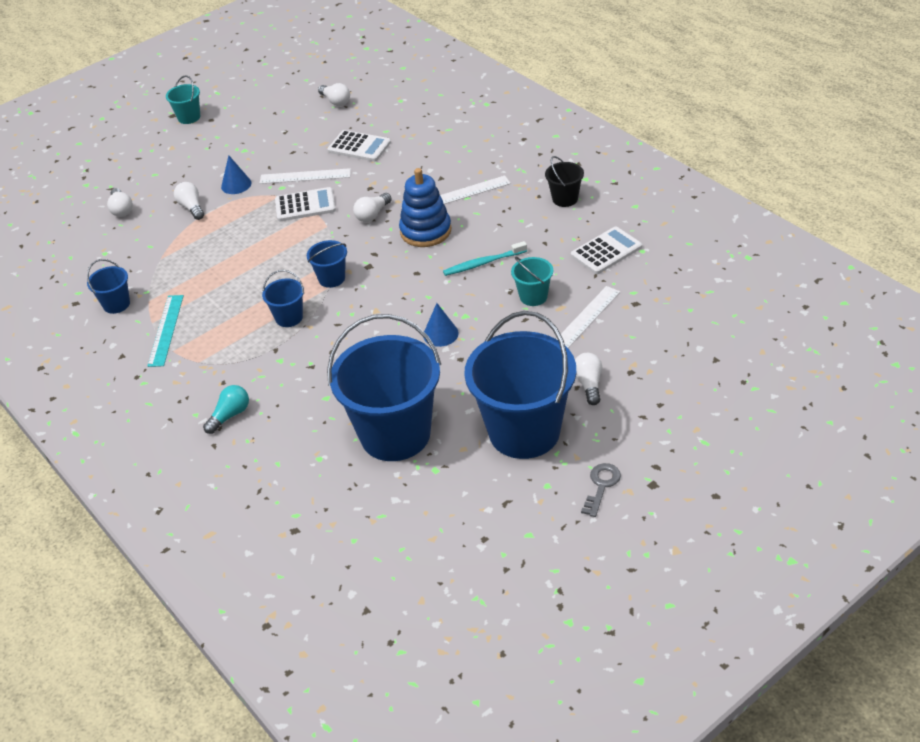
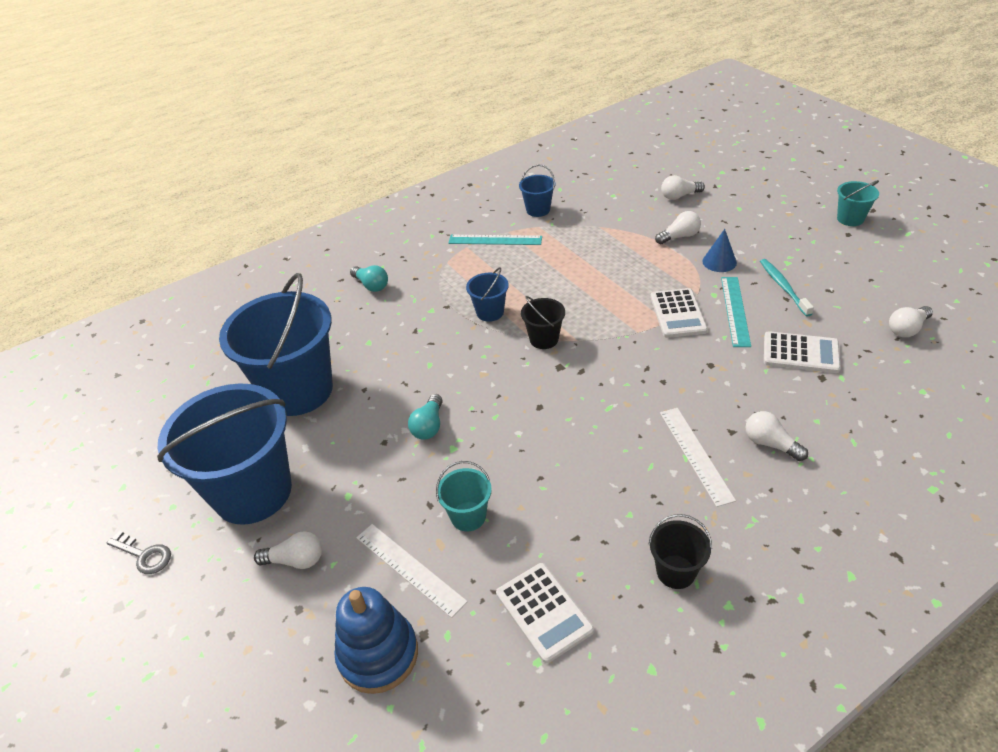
camera: 95 degrees right, 0 degrees up
white ruler [260,168,351,184] -> turquoise ruler [721,277,751,347]
blue bucket [307,240,347,288] -> black bucket [521,296,565,349]
white calculator [327,130,391,161] -> white calculator turned 105 degrees counterclockwise [764,331,841,373]
white light bulb [353,193,392,222] -> white light bulb moved to [746,411,808,461]
blue stacking toy [399,168,452,247] -> blue stacking toy moved to [334,587,418,694]
blue cone [423,303,459,347] -> turquoise light bulb [408,394,443,440]
turquoise toothbrush [443,241,527,276] -> turquoise toothbrush moved to [760,259,814,317]

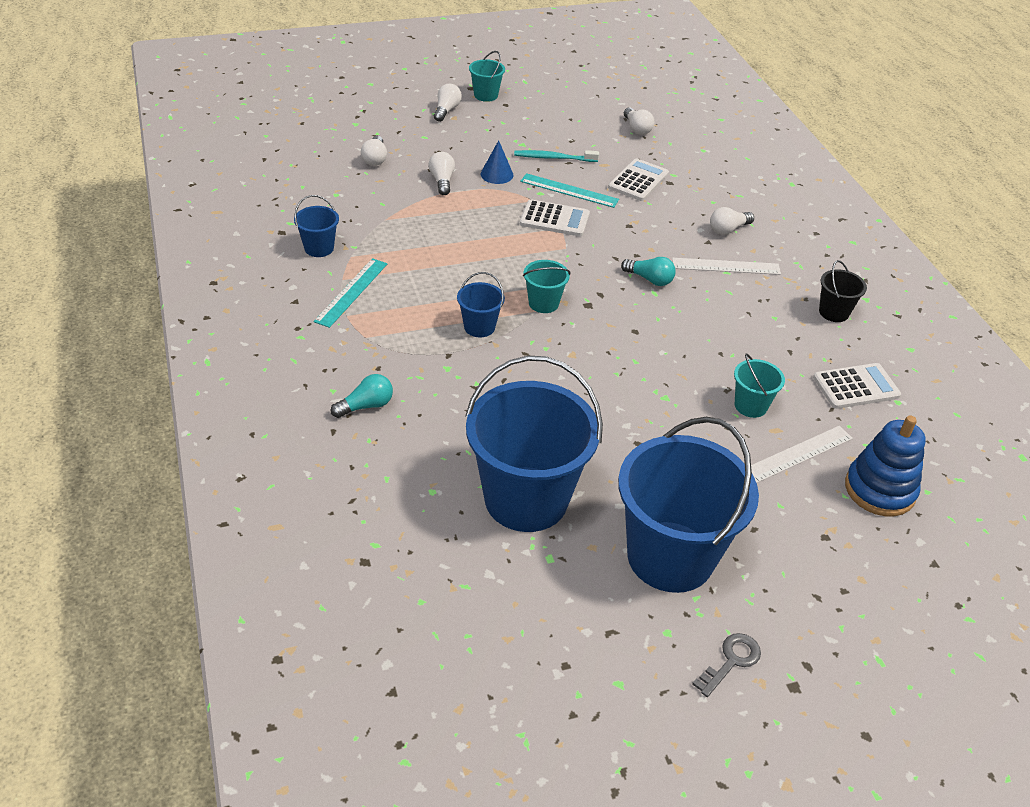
camera: 80 degrees left, 0 degrees up
white light bulb [254,531,322,569] -> white light bulb moved to [434,84,462,122]
turquoise light bulb [408,394,443,440] -> turquoise light bulb moved to [621,257,676,286]
black bucket [521,296,565,349] -> turquoise bucket [523,260,570,313]

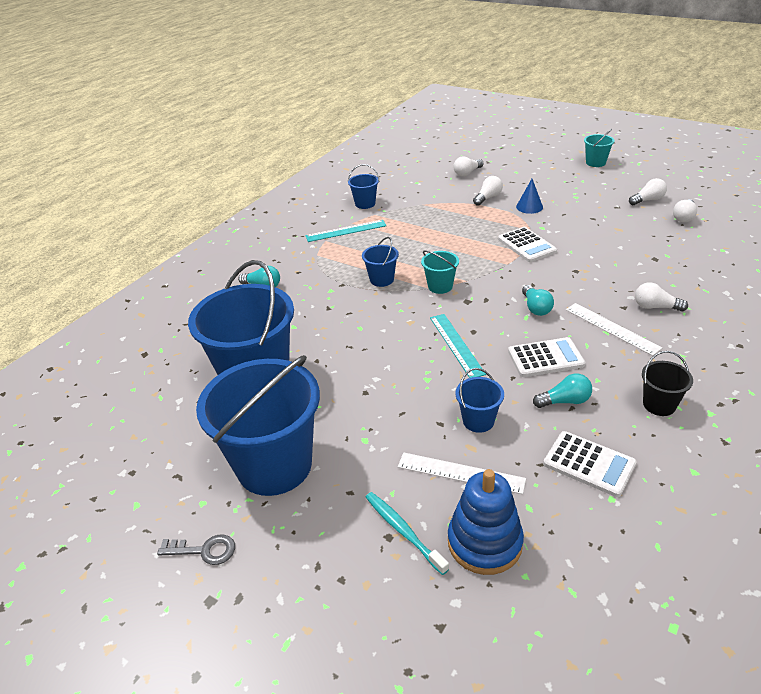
camera: 55 degrees right, 5 degrees down
white light bulb [434,84,462,122] -> white light bulb moved to [629,178,667,205]
turquoise toothbrush [514,150,599,162] -> turquoise toothbrush moved to [366,492,449,575]
turquoise ruler [520,173,619,208] -> turquoise ruler moved to [430,314,486,378]
white calculator [608,158,669,201] -> white calculator moved to [508,337,586,377]
turquoise bucket [734,353,785,418] -> blue bucket [455,368,504,433]
none -> turquoise light bulb [533,374,592,408]

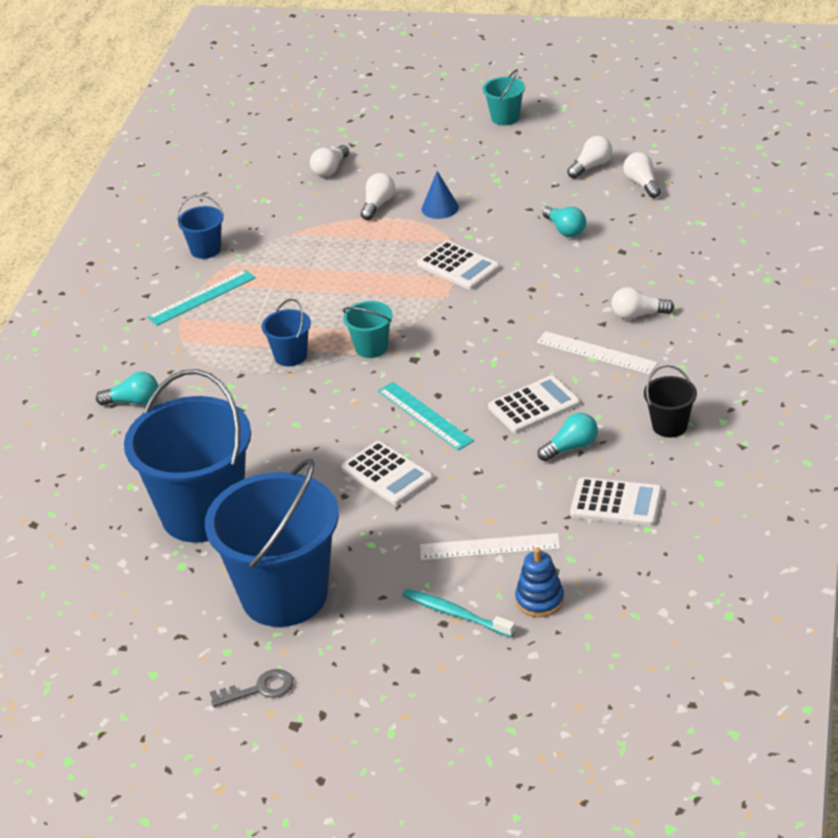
camera: 20 degrees left, 0 degrees up
blue stacking toy [448,469,524,575] -> blue stacking toy [515,547,564,617], size x0.64
blue bucket [455,368,504,433] -> none
turquoise light bulb [522,285,554,316] -> turquoise light bulb moved to [543,206,586,237]
white light bulb [673,199,697,222] -> white light bulb turned 150 degrees clockwise [623,152,661,198]
none -> white calculator [341,441,433,505]

